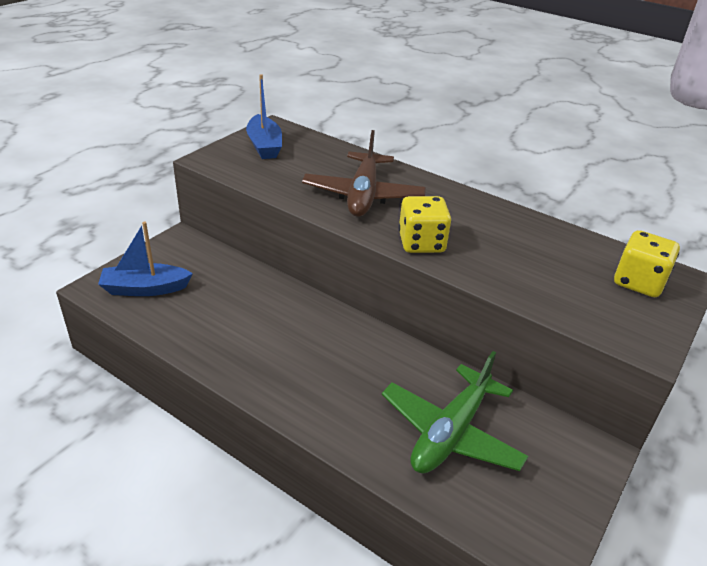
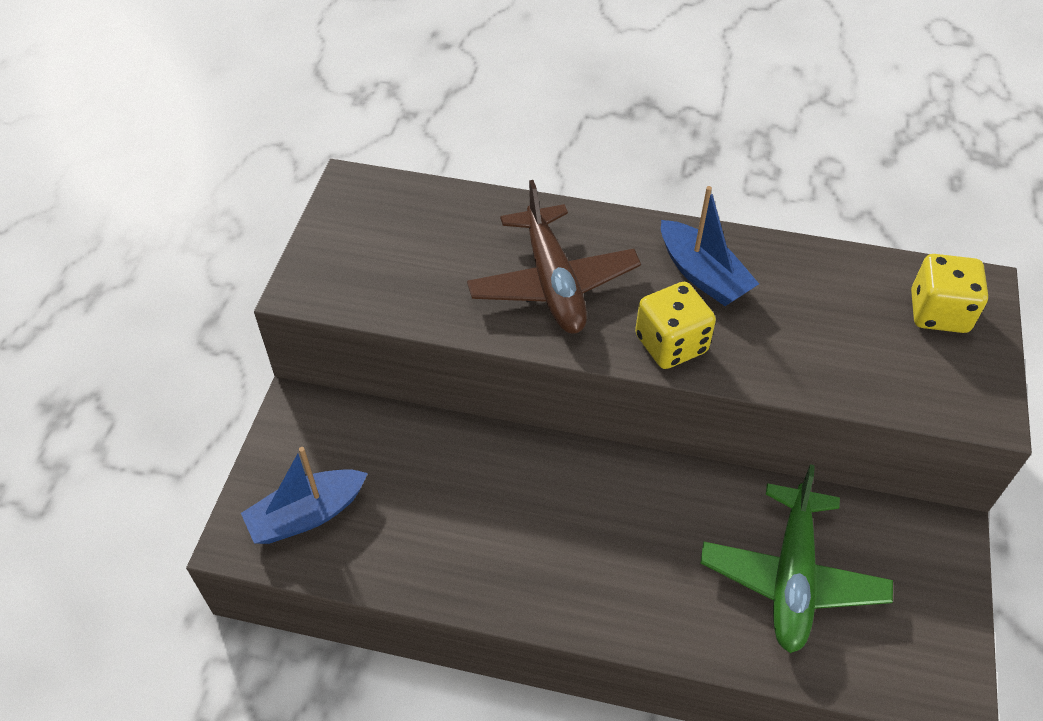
camera: 20 degrees left, 15 degrees up
blue boat [246,74,282,159] -> blue boat moved to [661,186,759,306]

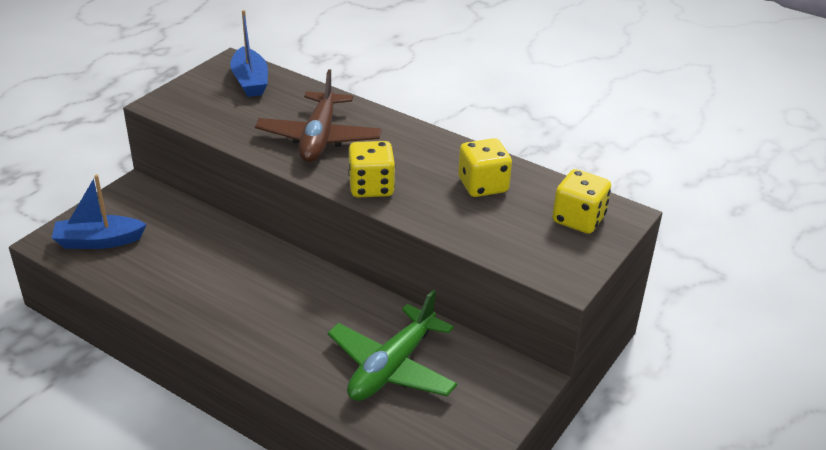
camera: 20 degrees right, 15 degrees down
blue boat [661,186,759,306] -> blue boat moved to [230,10,268,97]
none -> yellow dice [458,138,512,197]

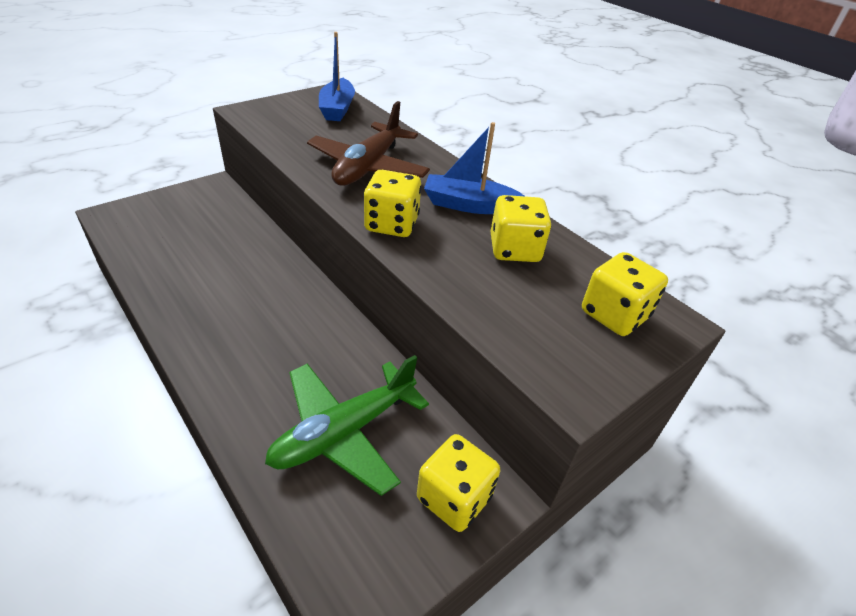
camera: 15 degrees right, 5 degrees up
blue boat [52,174,147,249] -> blue boat moved to [424,122,524,214]
none -> yellow dice [417,434,500,532]

